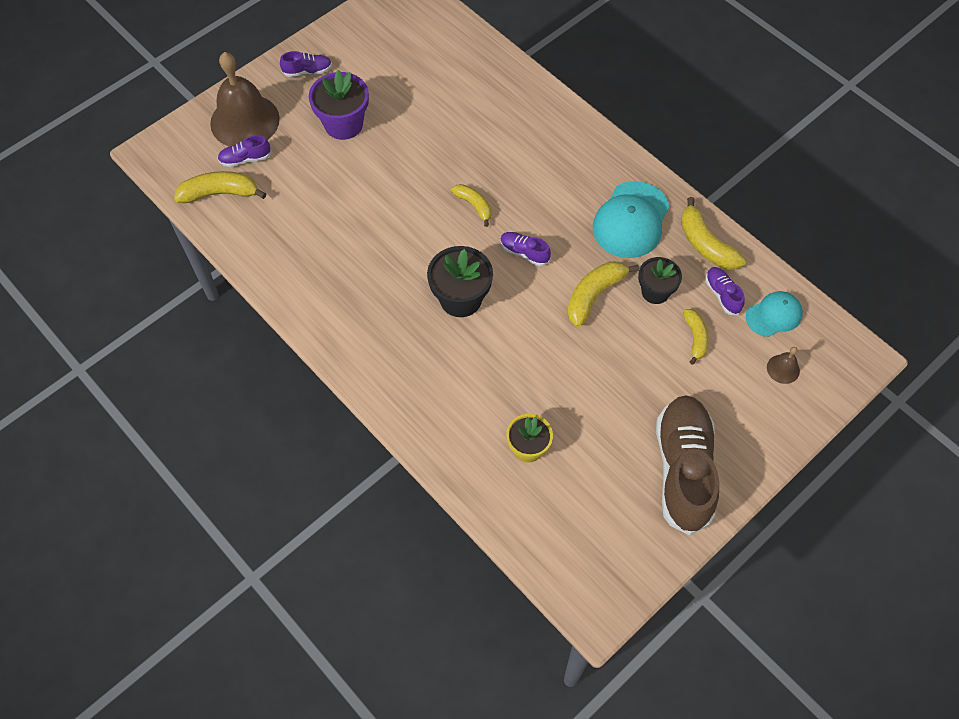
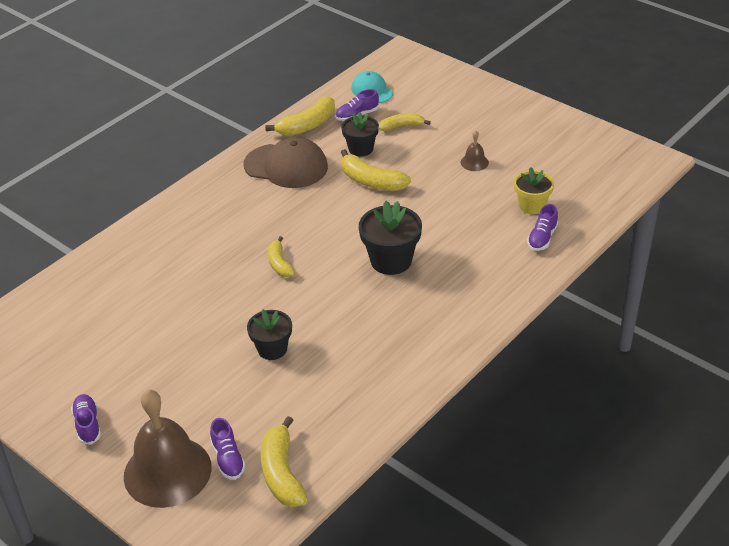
camera: 95 degrees left, 20 degrees down
purple flower pot [309,70,369,140] -> none
yellow banana [451,184,492,227] -> yellow banana turned 60 degrees counterclockwise [268,236,295,277]
purple shoe [500,232,551,266] -> purple shoe moved to [527,204,558,251]
turquoise cap [593,181,670,258] -> brown cap [244,137,328,188]
brown shoe [656,395,719,536] -> none
brown bell [767,347,800,384] -> brown bell moved to [461,131,489,171]
none -> black flower pot [247,310,292,360]

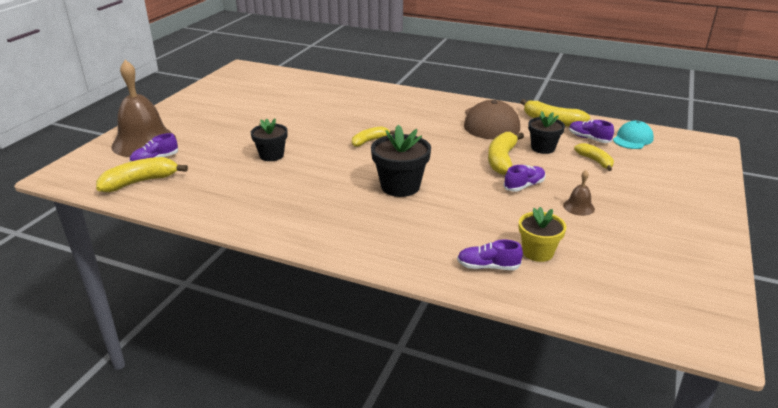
camera: 70 degrees right, 10 degrees down
purple shoe [71,394,101,445] -> purple shoe moved to [503,165,545,192]

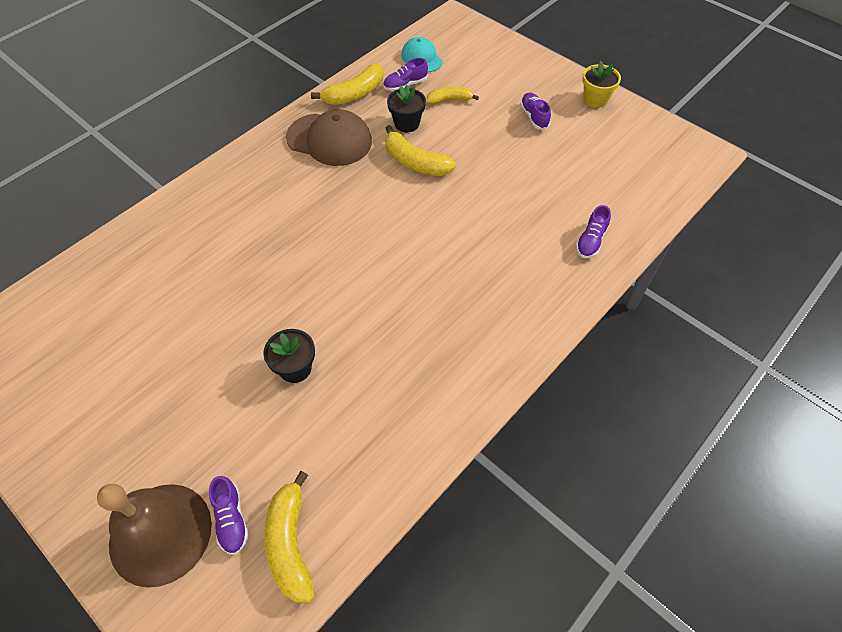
camera: 70 degrees left, 25 degrees up
yellow banana [352,126,395,147] -> none
black flower pot [371,125,431,197] -> none
purple shoe [503,165,545,192] -> purple shoe moved to [520,93,551,130]
yellow flower pot [519,207,566,262] -> yellow flower pot moved to [582,61,621,108]
brown bell [563,170,595,216] -> none

